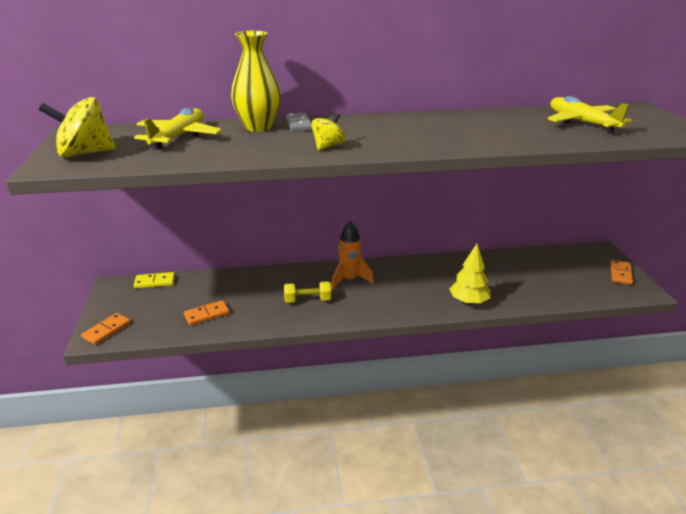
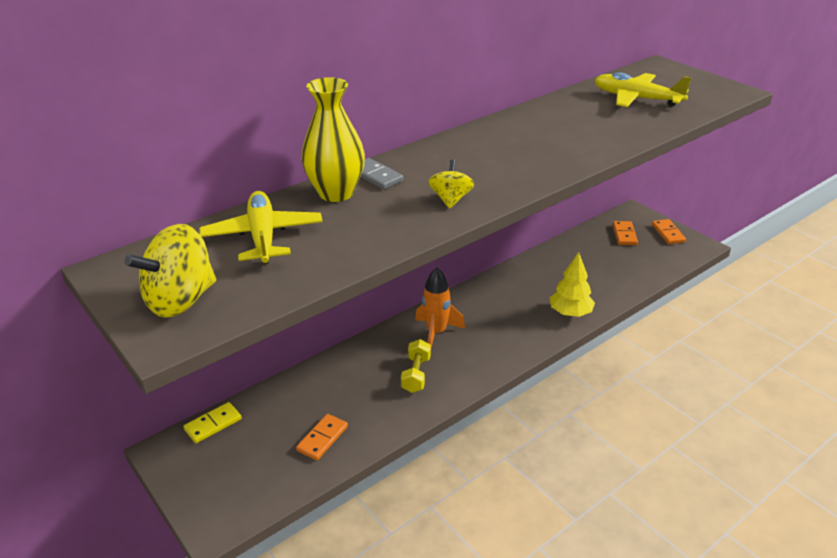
camera: 30 degrees left, 5 degrees up
orange domino [81,313,131,345] -> orange domino moved to [613,221,638,245]
yellow dumbbell [284,281,331,303] -> yellow dumbbell turned 45 degrees counterclockwise [401,339,431,393]

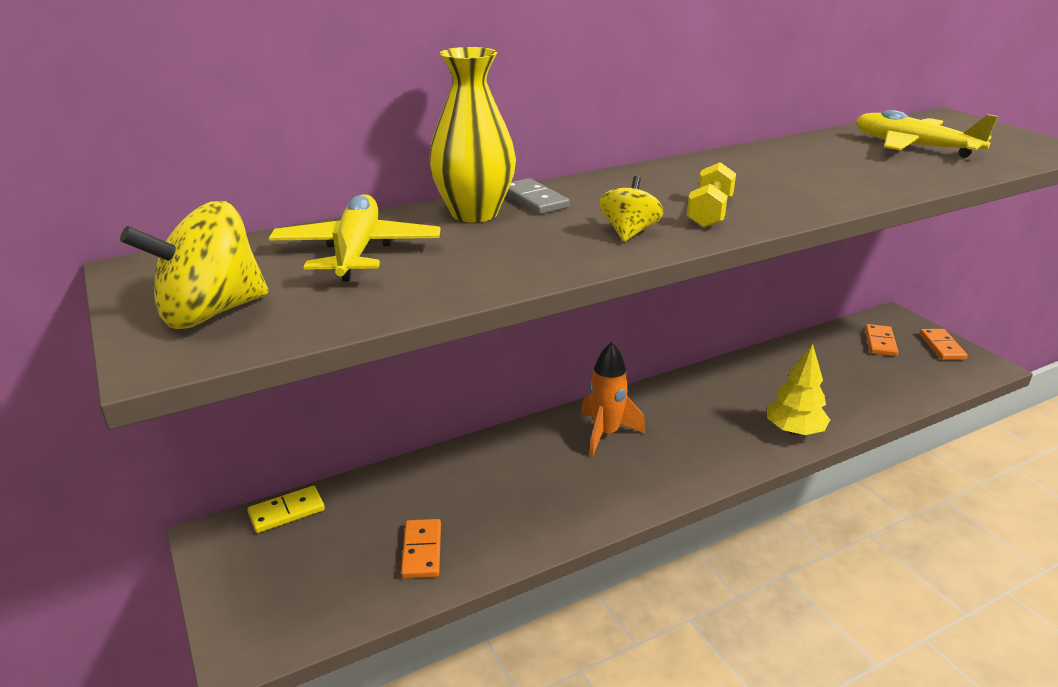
camera: 10 degrees right, 5 degrees down
orange domino [296,414,348,460] -> orange domino turned 45 degrees counterclockwise [401,519,441,579]
yellow dumbbell [401,339,431,393] -> yellow dumbbell moved to [687,162,736,228]

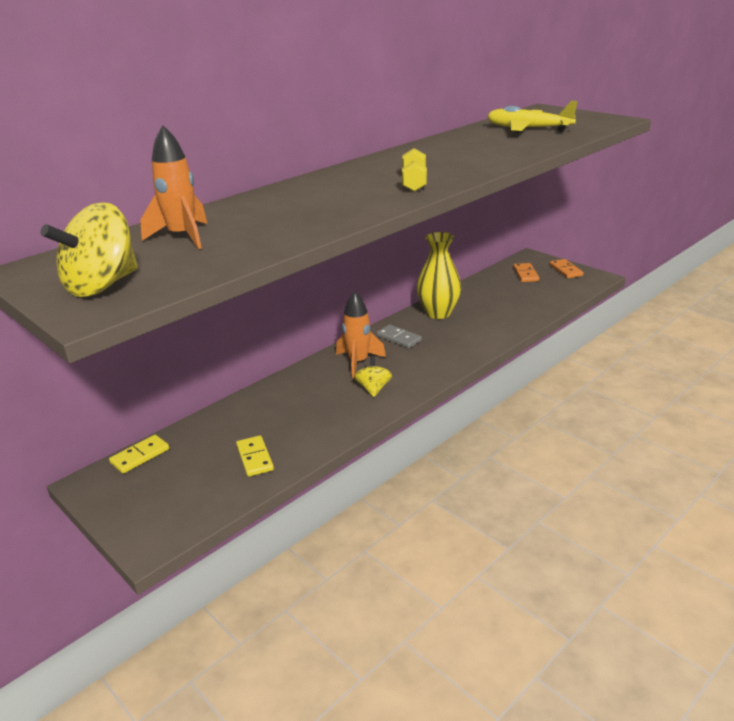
camera: 15 degrees left, 0 degrees up
yellow plane [269,194,441,281] -> orange rocket [140,125,207,249]
orange domino [401,519,441,579] -> yellow domino [236,435,274,477]
yellow vase [429,47,516,223] -> yellow vase moved to [417,232,461,319]
grey domino [506,178,570,214] -> grey domino moved to [377,324,422,348]
yellow spinning top [599,176,664,242] -> yellow spinning top moved to [354,356,392,397]
yellow tree [767,344,830,435] -> none

